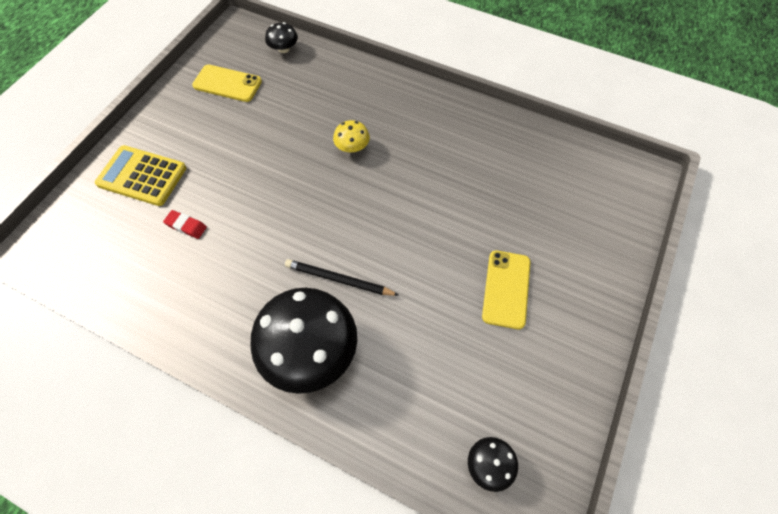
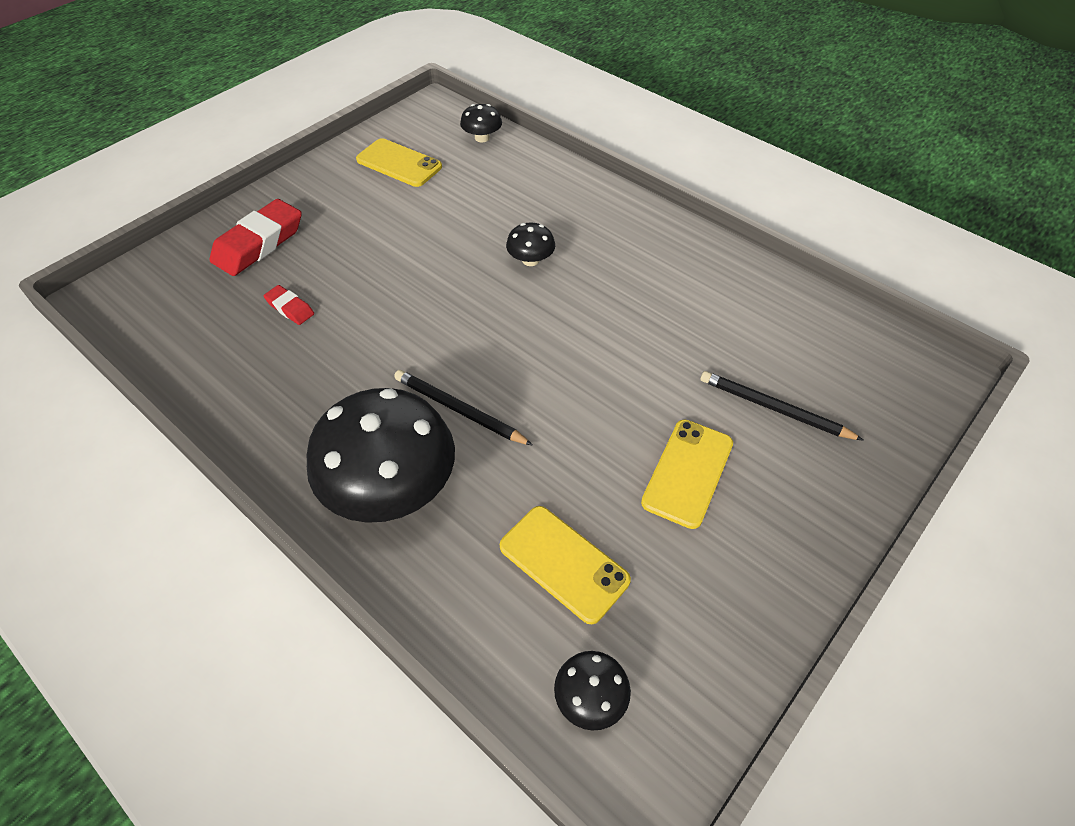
camera: 15 degrees right, 10 degrees down
yellow calculator [95,145,186,206] -> red eraser [210,199,302,276]
yellow mushroom [333,120,370,153] -> black mushroom [506,223,555,266]
none -> yellow phone [500,506,631,624]
none -> black pencil [700,371,864,441]

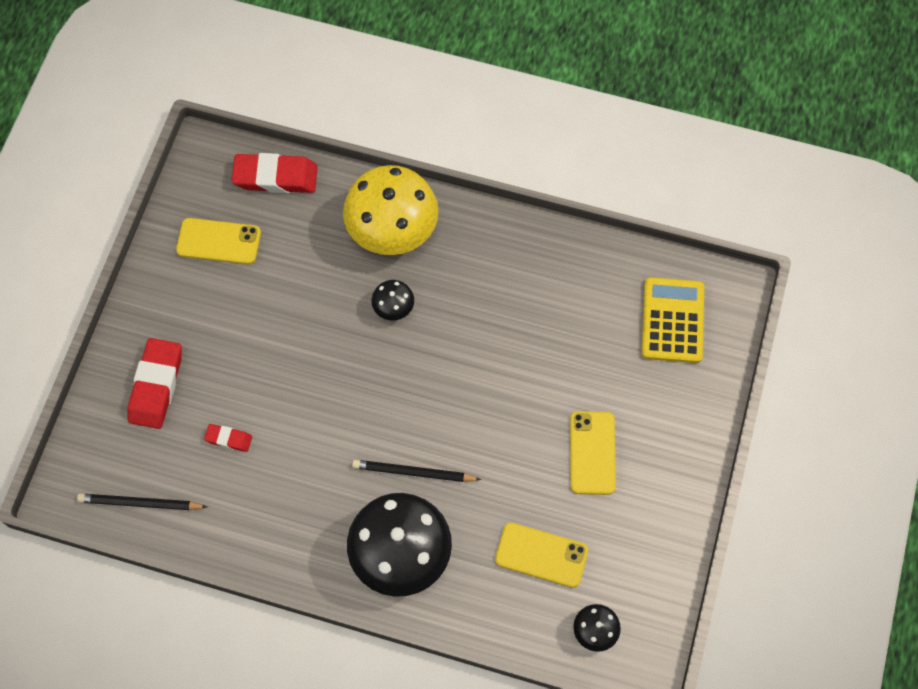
camera: 25 degrees left, 15 degrees up
black mushroom [460,104,502,142] -> red eraser [232,153,318,193]
black pencil [700,371,864,441] -> black pencil moved to [77,494,207,510]
none -> yellow mushroom [343,165,439,255]
none -> yellow calculator [642,277,704,363]

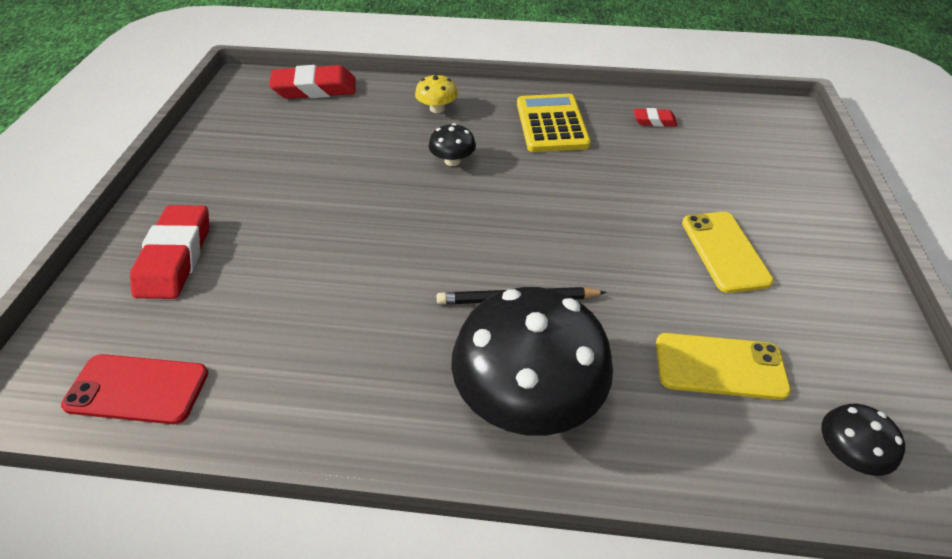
camera: 10 degrees left, 20 degrees down
black pencil [77,494,207,510] -> red phone [61,354,208,424]
yellow phone [176,218,261,264] -> none
red eraser [204,424,252,452] -> red eraser moved to [633,108,678,127]
yellow mushroom [343,165,439,255] -> yellow mushroom [415,74,458,113], size x0.45
yellow calculator [642,277,704,363] -> yellow calculator moved to [517,94,591,152]

